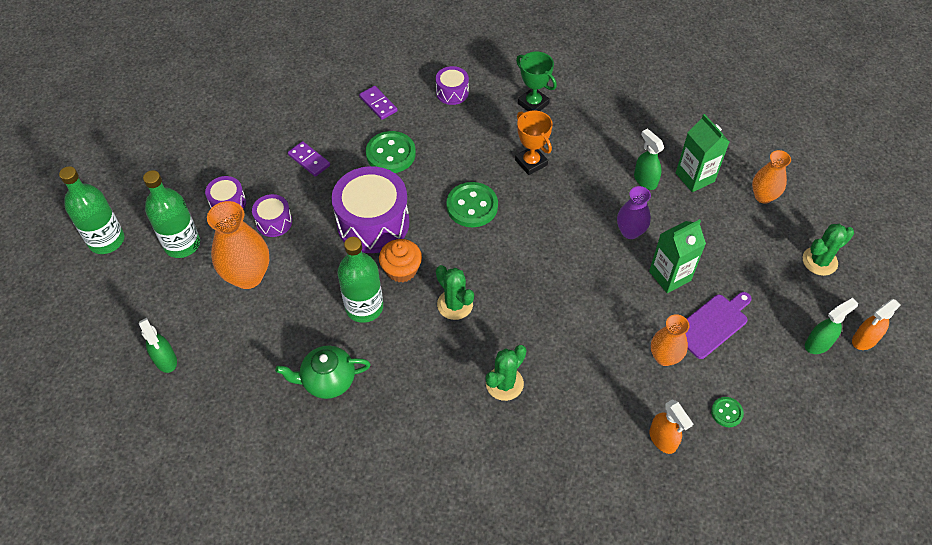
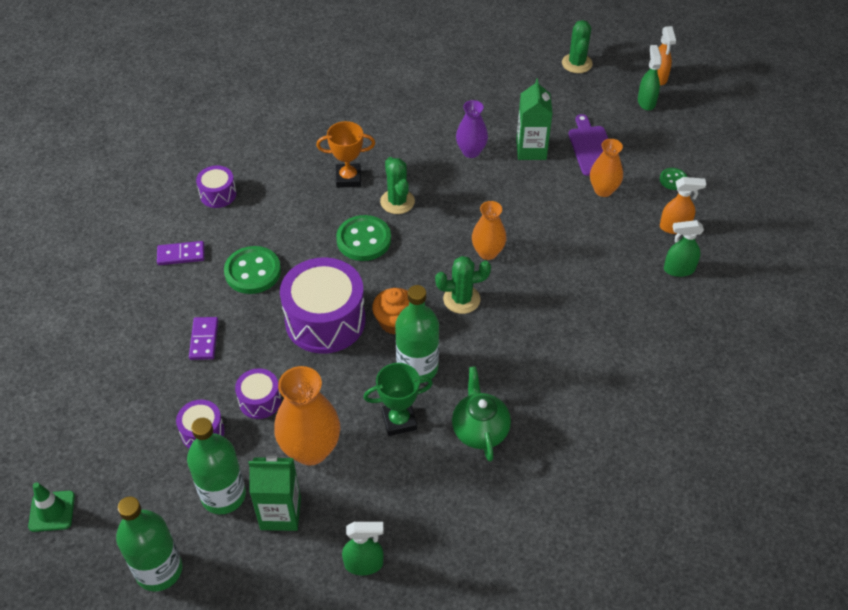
camera: 60 degrees left, 5 degrees down
green teapot [275,346,371,399] -> green teapot turned 150 degrees clockwise [452,366,511,462]
purple domino [288,141,330,177] -> purple domino turned 75 degrees counterclockwise [189,317,219,360]
green cactus [486,345,527,401] -> green cactus moved to [380,157,415,214]
green trophy [516,51,557,111] -> green trophy moved to [363,363,433,436]
green spray bottle [634,129,664,190] -> green spray bottle moved to [664,220,704,277]
green carton [676,114,730,192] -> green carton moved to [248,456,301,531]
orange vase [752,150,791,204] -> orange vase moved to [472,201,506,260]
none -> green traffic cone [28,482,75,532]

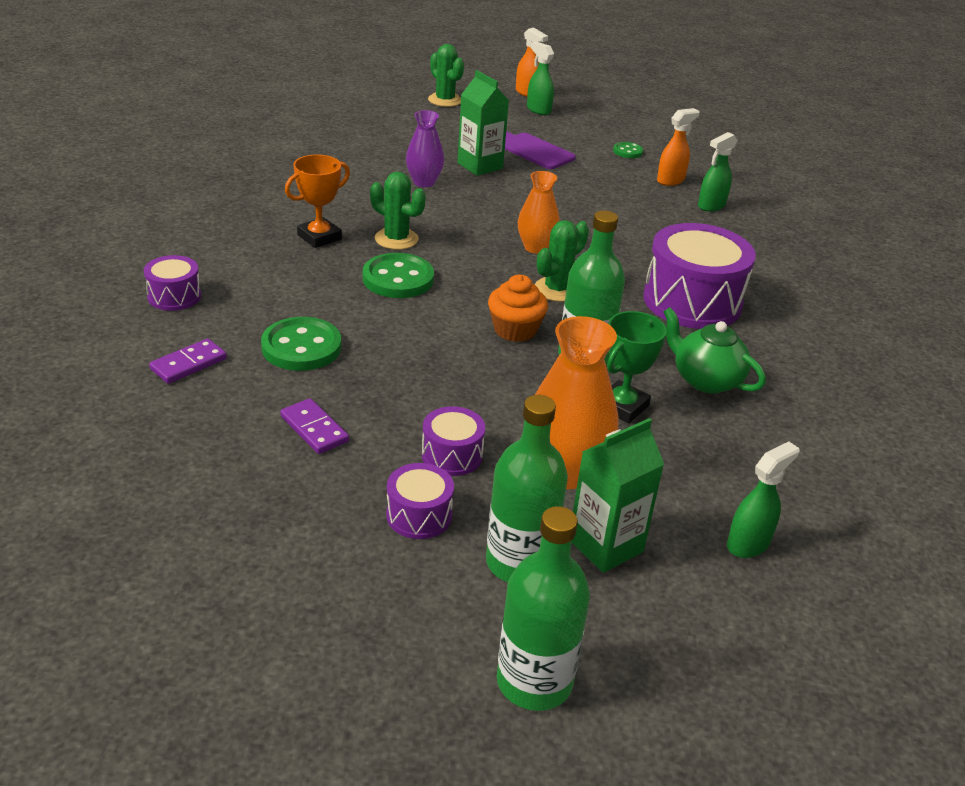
camera: 40 degrees left, 15 degrees down
green traffic cone [28,482,75,532] -> none
purple drum [280,257,366,354] -> purple drum moved to [643,223,756,329]
orange vase [590,139,623,197] -> none

